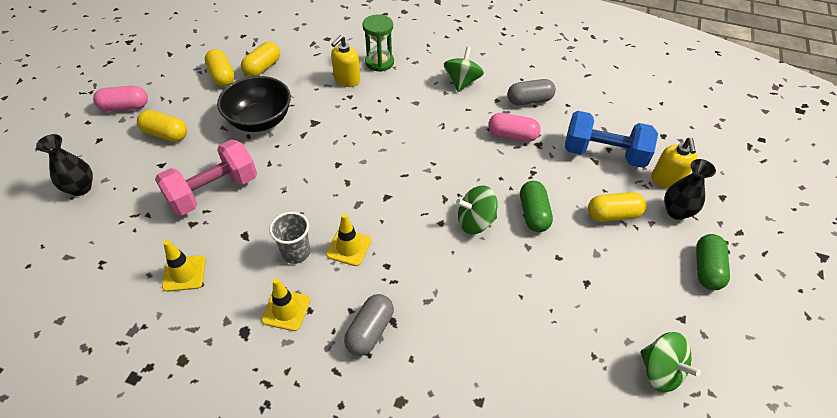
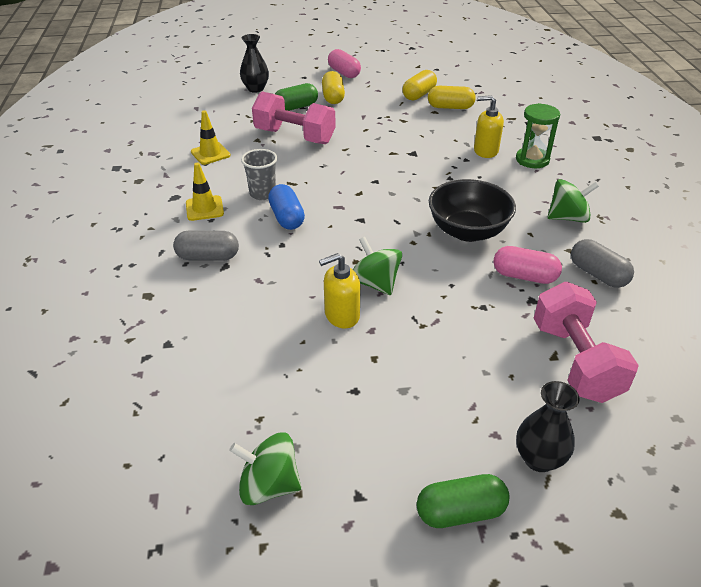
camera: 65 degrees right, 10 degrees down
black bowl [217,76,291,132] -> black bowl moved to [429,179,516,242]
yellow traffic cone [326,213,371,266] -> blue capsule [268,184,305,230]
pink capsule [488,113,541,142] -> pink capsule turned 60 degrees counterclockwise [493,246,562,284]
green capsule [520,181,553,232] -> green capsule moved to [275,83,318,111]
blue dumbbell [565,111,658,168] -> pink dumbbell [534,282,639,403]
yellow capsule [588,192,646,222] -> none
green spinning top [640,332,701,392] -> green spinning top turned 75 degrees clockwise [229,432,301,505]
yellow soap dispenser [651,138,698,189] -> yellow soap dispenser moved to [319,253,360,328]

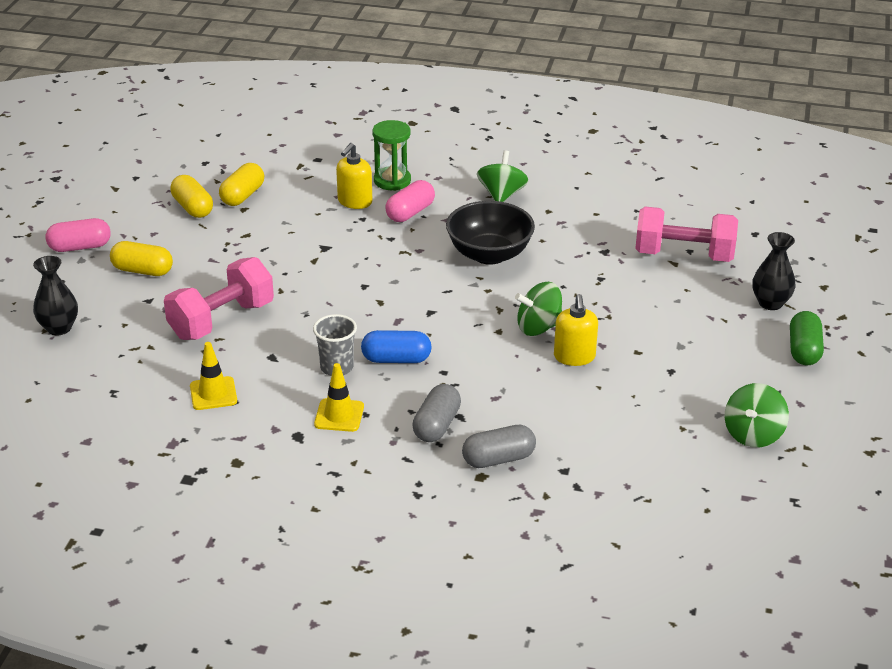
camera: 70 degrees left, 5 degrees down
green capsule [275,83,318,111] -> none
pink capsule [493,246,562,284] -> pink capsule moved to [385,180,435,222]
grey capsule [571,239,634,288] -> grey capsule moved to [462,425,536,468]

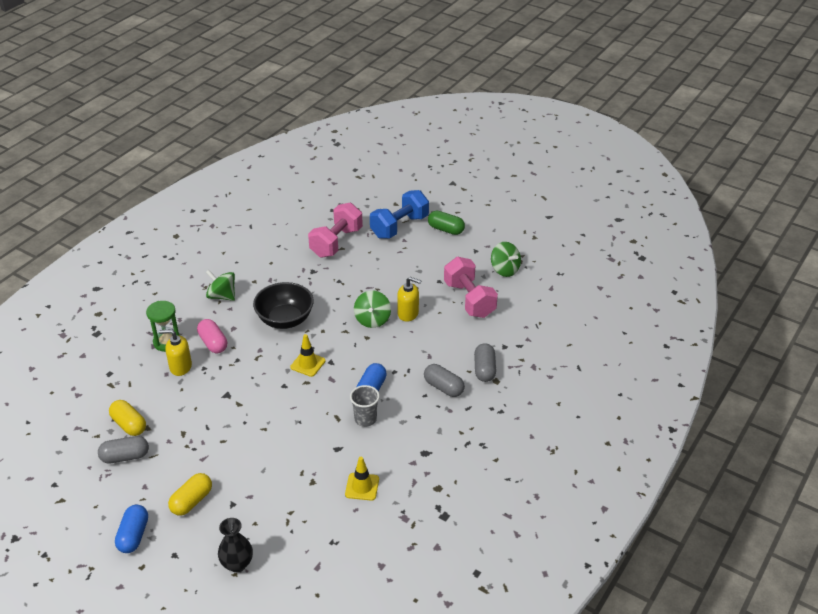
camera: 70 degrees left, 5 degrees up
pink capsule [46,218,111,252] -> blue capsule [115,505,148,553]
pink dumbbell [164,257,274,340] -> pink dumbbell moved to [444,257,498,318]
yellow capsule [170,175,213,218] -> grey capsule [98,436,149,463]
yellow traffic cone [314,363,364,432] -> yellow traffic cone moved to [290,334,325,377]
yellow soap dispenser [336,143,372,209] -> yellow soap dispenser turned 135 degrees clockwise [159,329,192,376]
black vase [752,232,795,310] -> blue dumbbell [370,190,429,239]

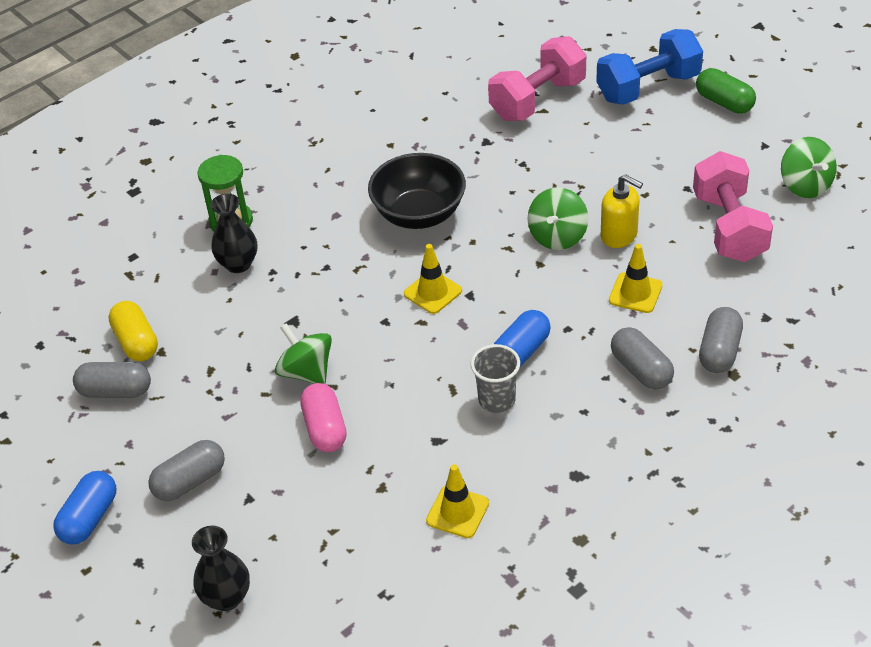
camera: 20 degrees right, 5 degrees up
yellow soap dispenser [159,329,192,376] -> black vase [210,194,257,273]
yellow capsule [168,473,212,516] -> grey capsule [148,440,225,501]
pink capsule [197,319,227,353] -> pink capsule moved to [300,383,347,452]
green spinning top [206,270,235,301] -> green spinning top moved to [275,324,332,384]
none -> yellow traffic cone [609,244,663,313]

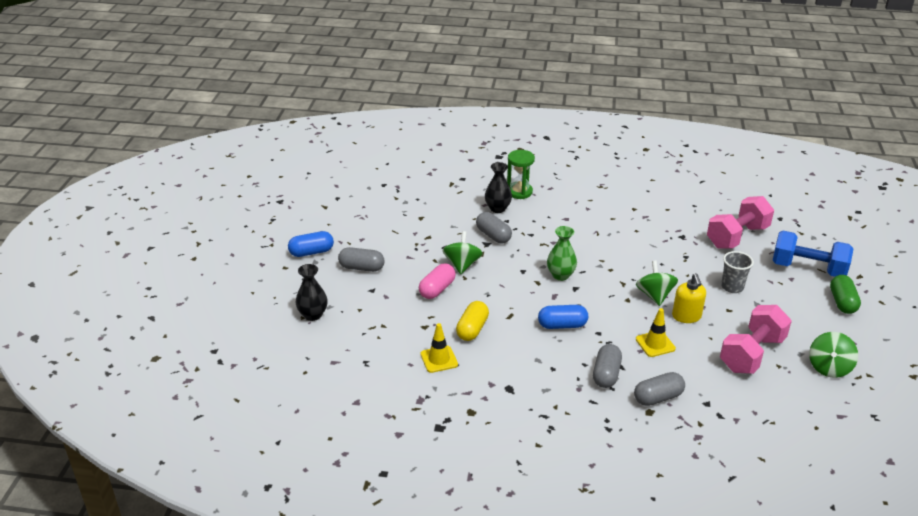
camera: 45 degrees right, 10 degrees down
grey capsule [73,362,151,398] -> grey capsule moved to [476,212,512,243]
yellow capsule [109,301,158,361] -> yellow capsule moved to [456,301,489,341]
black bowl [368,153,466,229] -> none
yellow traffic cone [404,244,462,314] -> green vase [547,226,577,281]
grey cup [471,344,520,413] -> grey cup moved to [721,251,754,293]
pink dumbbell [488,36,586,121] -> pink dumbbell turned 45 degrees counterclockwise [707,196,774,249]
green spinning top [527,187,588,250] -> green spinning top turned 105 degrees clockwise [636,261,678,306]

